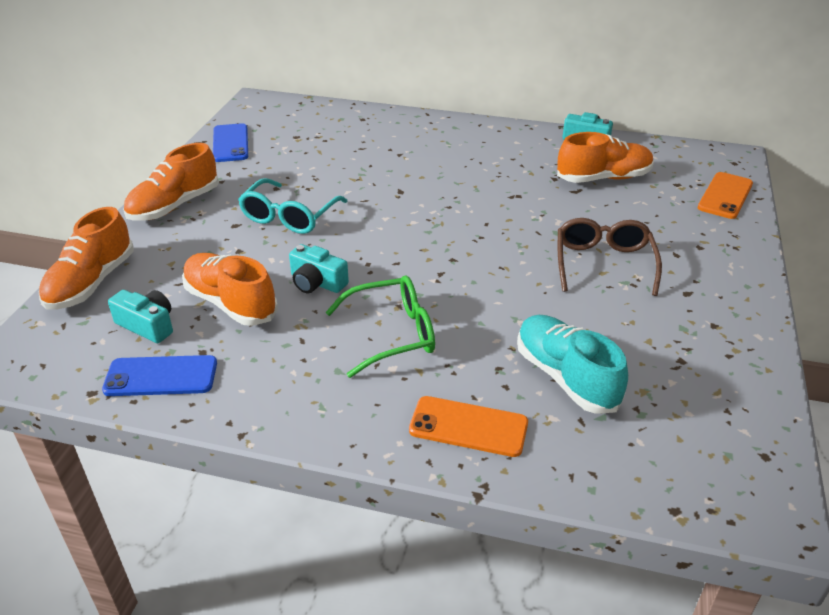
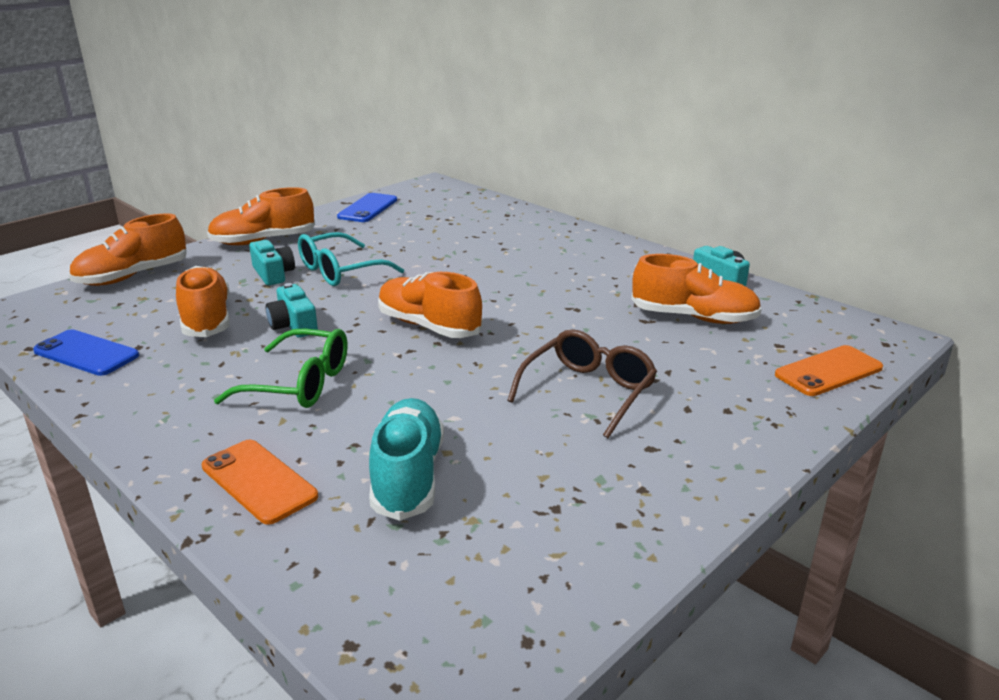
camera: 30 degrees right, 10 degrees down
turquoise camera [108,290,173,343] -> turquoise camera moved to [249,240,295,285]
none -> orange shoe [378,272,483,338]

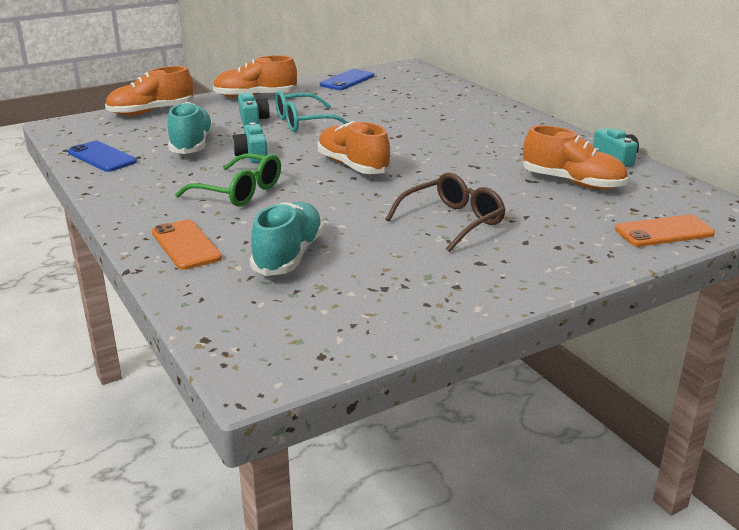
camera: 15 degrees right, 0 degrees up
orange shoe [176,266,230,337] -> turquoise shoe [168,102,214,154]

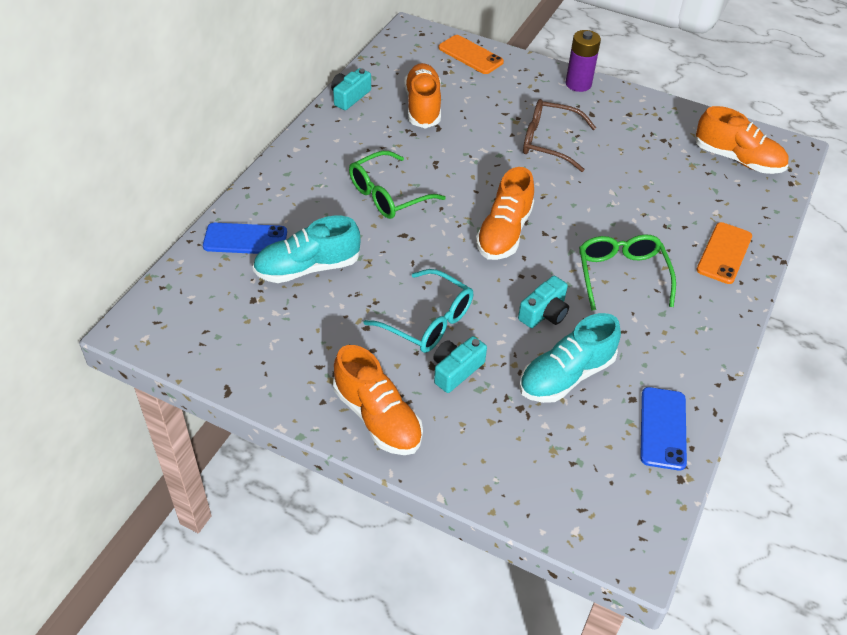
camera: 125 degrees left, 20 degrees up
orange shoe [105,66,194,116] -> orange shoe moved to [695,106,788,174]
turquoise shoe [250,202,324,276] -> turquoise shoe moved to [253,216,360,283]
blue phone [320,69,374,90] -> blue phone moved to [203,223,287,254]
none -> green glasses [349,151,446,219]
none -> purple battery [566,30,601,92]

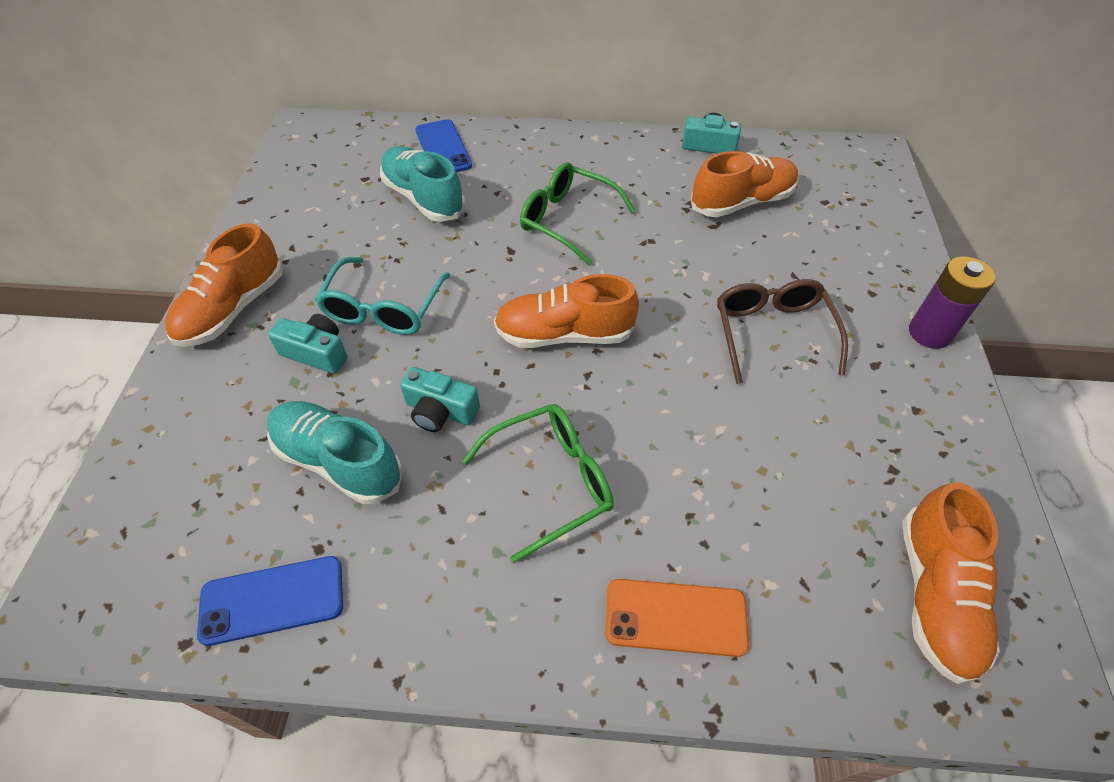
camera: 70 degrees right, 5 degrees up
orange phone [438,35,504,74] -> none

